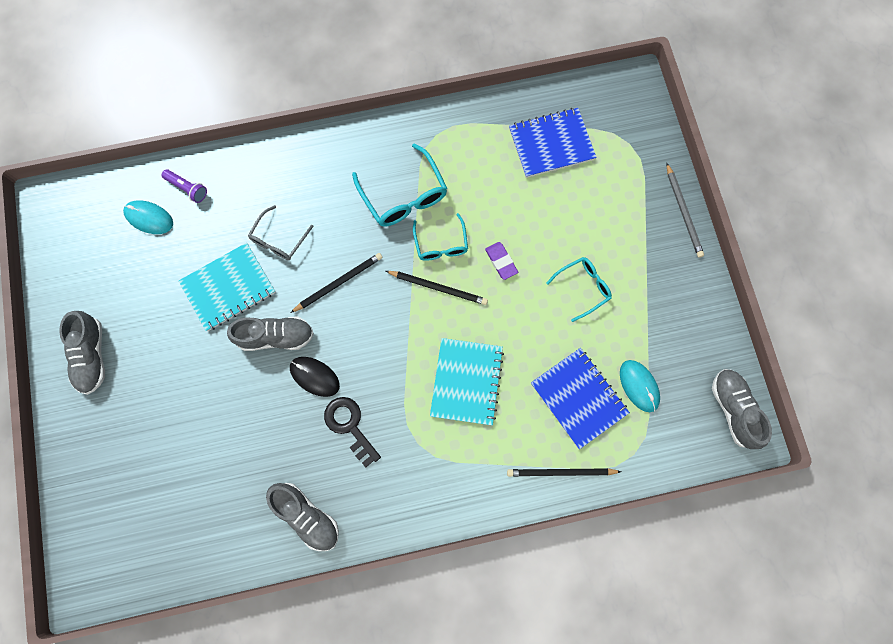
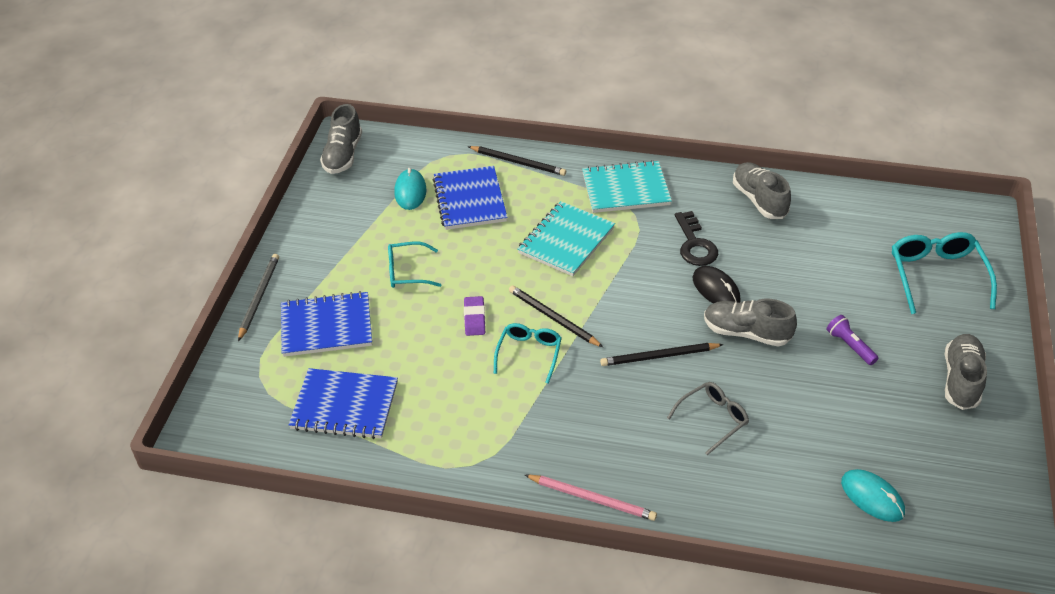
camera: 155 degrees left, 30 degrees down
purple flashlight [162,169,207,203] -> purple flashlight moved to [827,315,878,365]
turquoise notebook [179,243,276,331] -> turquoise notebook moved to [582,160,672,213]
turquoise glasses [352,143,447,227] -> turquoise glasses moved to [892,232,997,314]
none -> blue notebook [281,291,372,357]
none -> pink pencil [525,475,657,521]

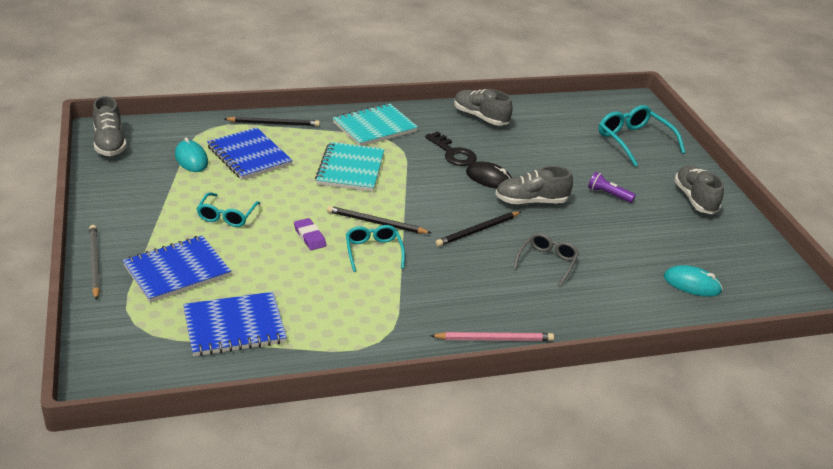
camera: 30 degrees left, 10 degrees down
turquoise glasses [388,242,441,288] -> turquoise glasses turned 45 degrees counterclockwise [197,192,260,227]

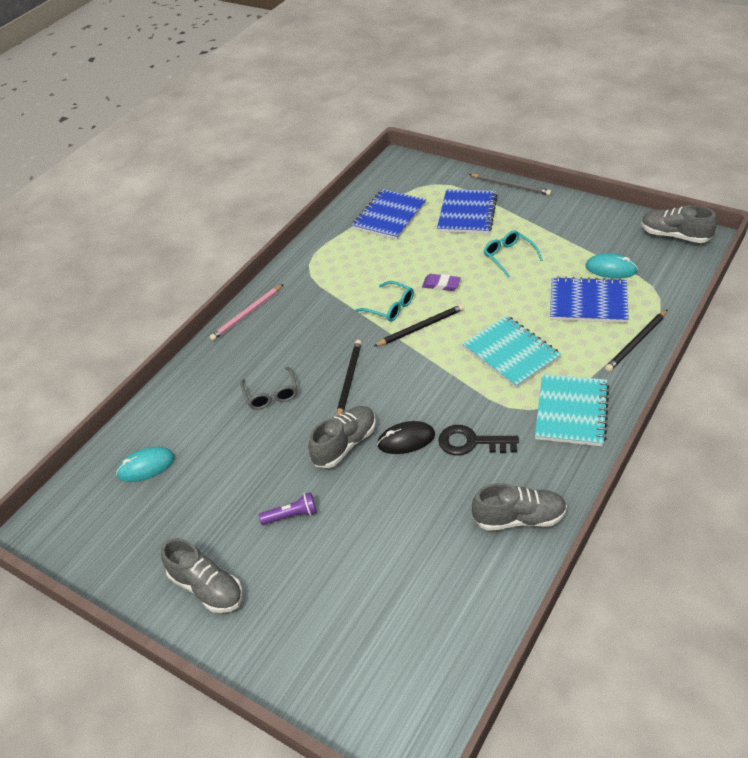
camera: 145 degrees right, 10 degrees up
turquoise glasses [599,105,686,167] -> none

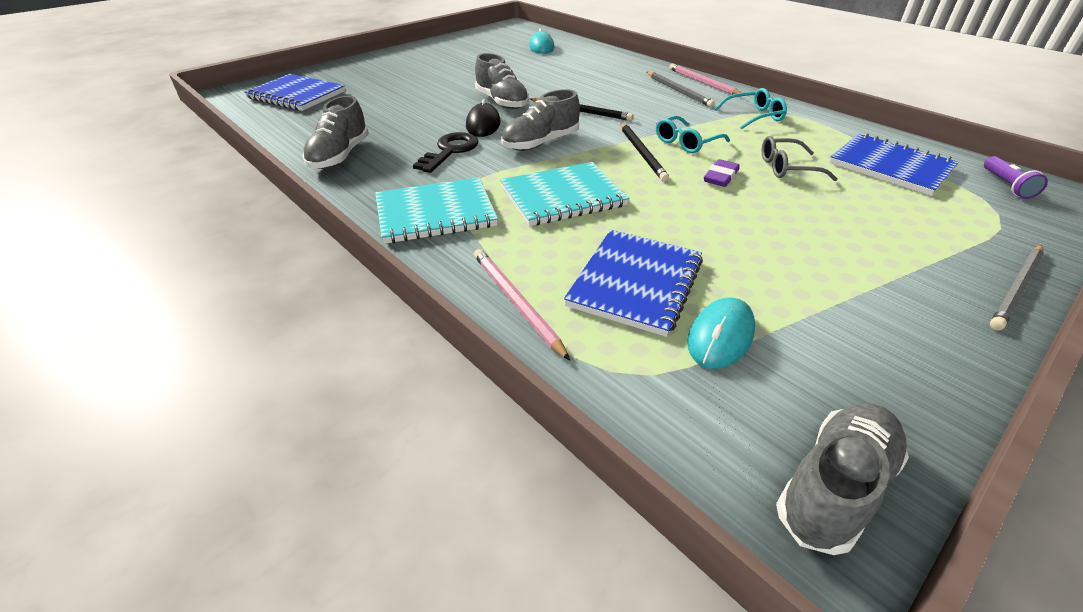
camera: 100 degrees right, 5 degrees down
grey shoe [161,538,243,613] -> grey shoe moved to [501,89,580,151]
grey glasses [240,367,297,409] -> grey glasses moved to [762,136,837,181]
purple flashlight [258,492,317,525] -> purple flashlight moved to [984,156,1048,199]
blue notebook [437,189,498,234] -> blue notebook moved to [244,74,345,111]
turquoise glasses [483,230,543,278] -> turquoise glasses moved to [714,88,787,129]
turquoise notebook [535,374,609,446] -> turquoise notebook turned 45 degrees counterclockwise [375,177,498,244]
black pencil [605,309,668,372] -> pink pencil [474,249,570,360]
none -> grey pencil [646,72,715,107]

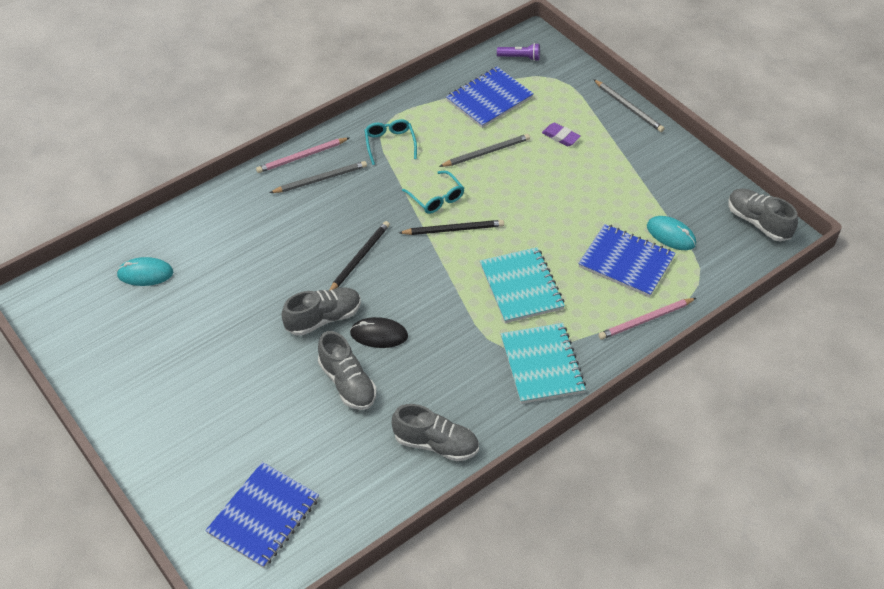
camera: 85 degrees left, 10 degrees up
black key [413,132,478,173] -> none
grey shoe [501,89,580,151] -> grey shoe moved to [318,331,377,410]
purple eraser [704,159,739,187] -> purple eraser moved to [542,122,581,146]
grey glasses [762,136,837,181] -> grey pencil [439,134,530,167]

